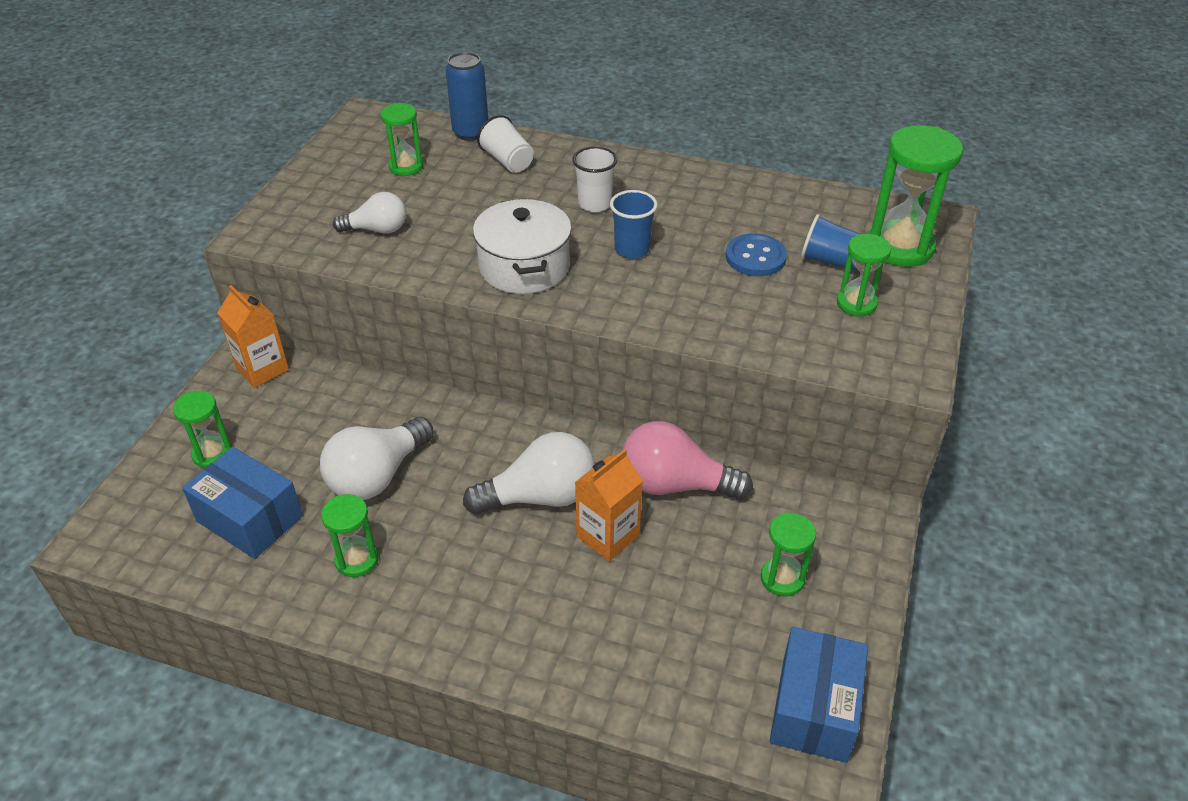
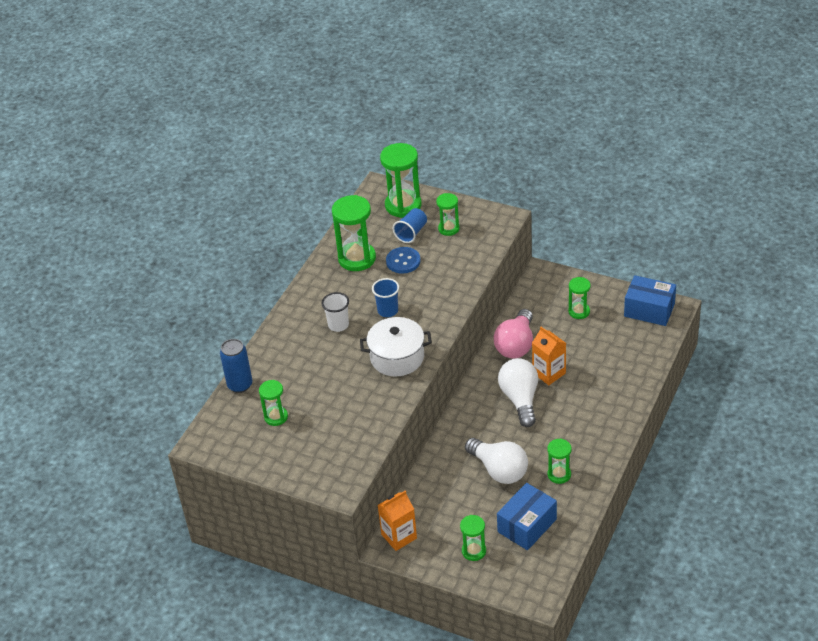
camera: 80 degrees left, 0 degrees up
white light bulb [333,192,406,234] -> none
white cup [477,115,534,173] -> none
none -> green hourglass [332,195,376,271]

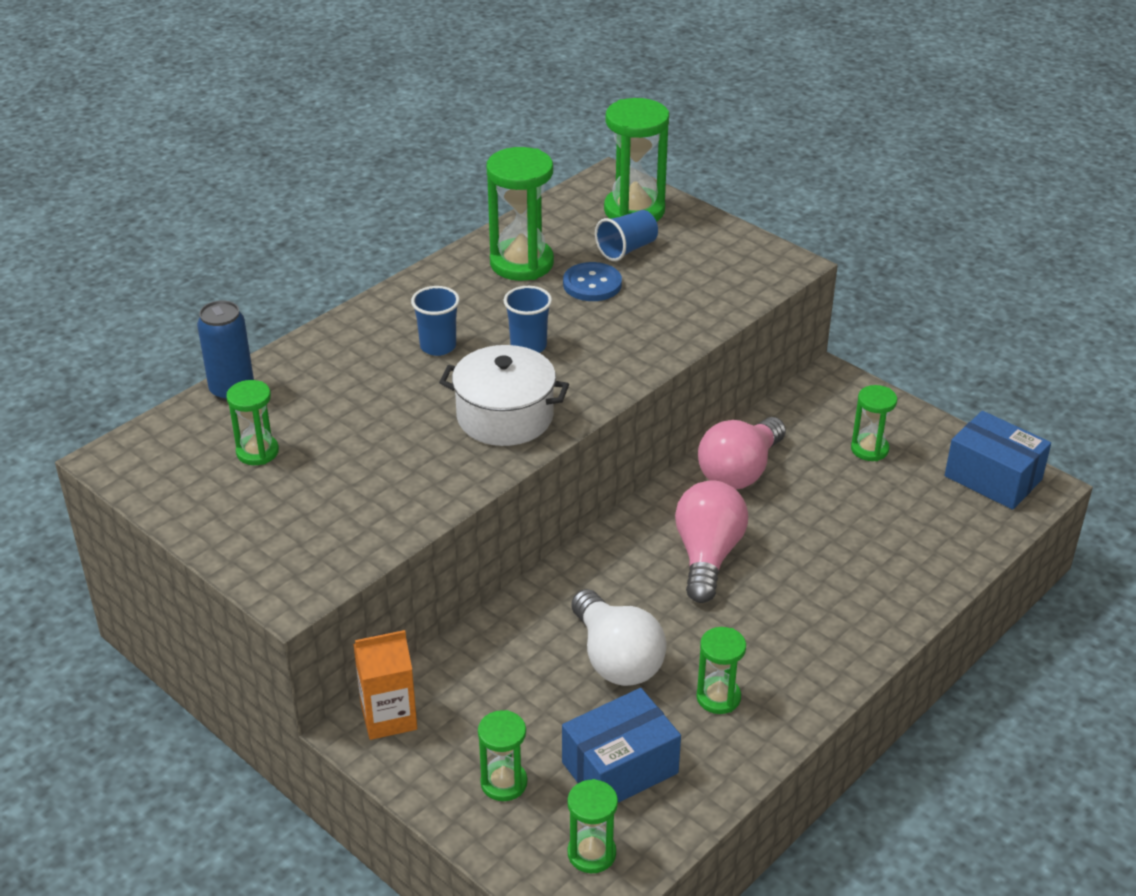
camera: 15 degrees right, 5 degrees down
white cup [322,292,349,332] -> blue cup [411,286,460,356]
green hourglass [436,193,460,236] -> green hourglass moved to [568,779,618,873]
white light bulb [498,358,538,427] -> pink light bulb [675,480,748,603]
orange carton [532,327,566,385] -> none

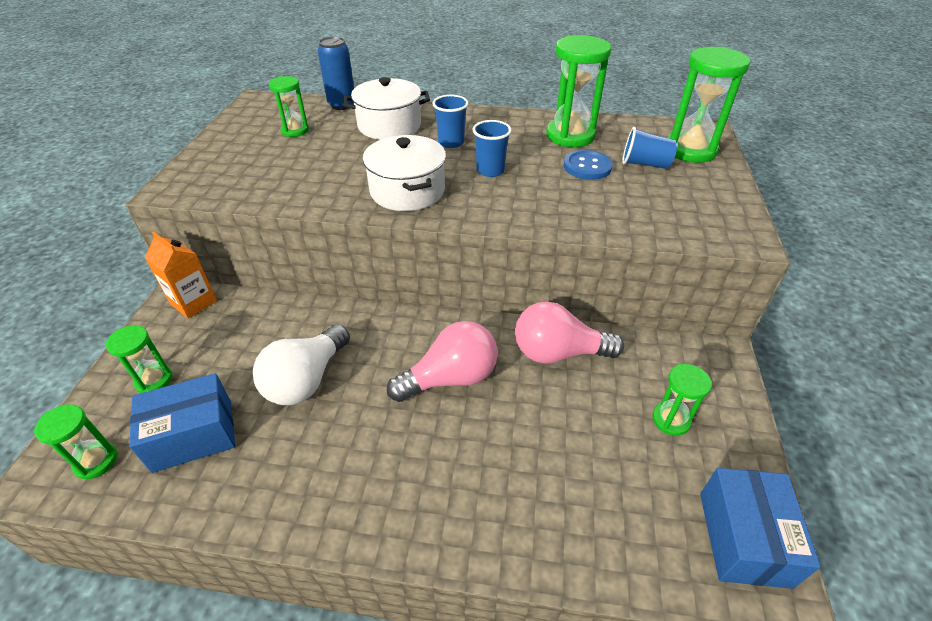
camera: 55 degrees right, 5 degrees up
blue box [562,688,681,803] -> blue box turned 45 degrees counterclockwise [129,373,235,473]
green hourglass [696,627,746,714] -> none
none -> white pot [344,77,430,140]

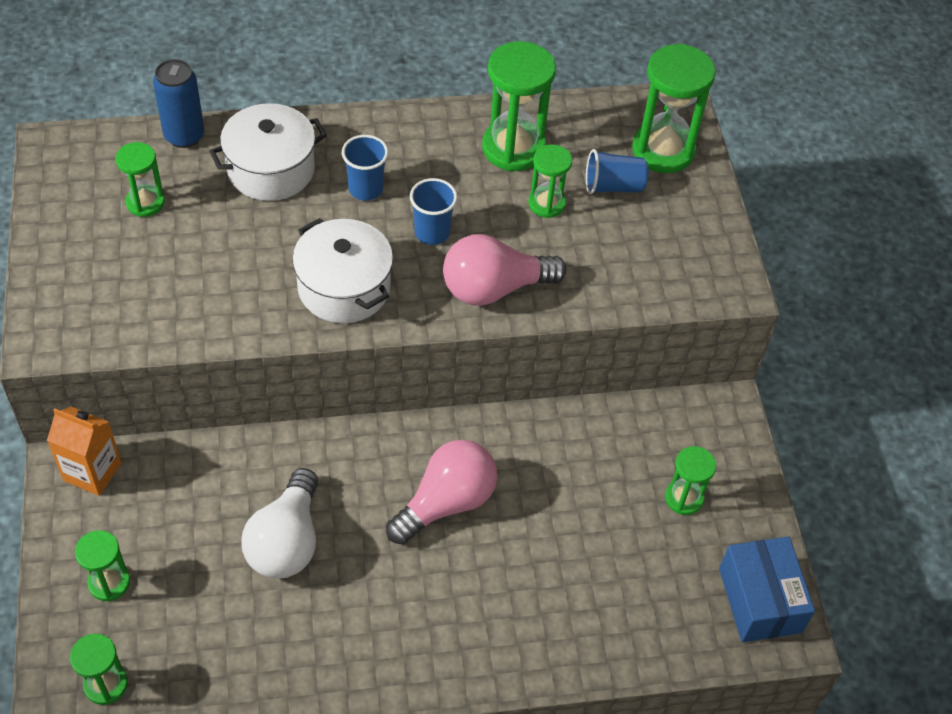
camera: 20 degrees left, 10 degrees up
blue box [129,373,235,473] -> none
pink light bulb [515,302,624,364] -> pink light bulb moved to [443,234,567,306]
blue button [564,150,613,180] -> green hourglass [528,144,572,218]

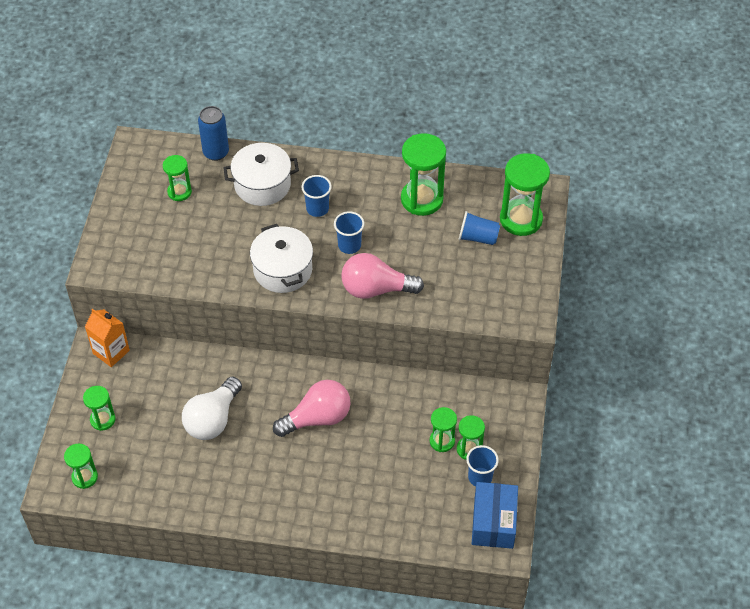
camera: 20 degrees right, 0 degrees up
green hourglass [528,144,572,218] -> green hourglass moved to [430,407,457,452]
none -> blue cup [466,445,499,486]

